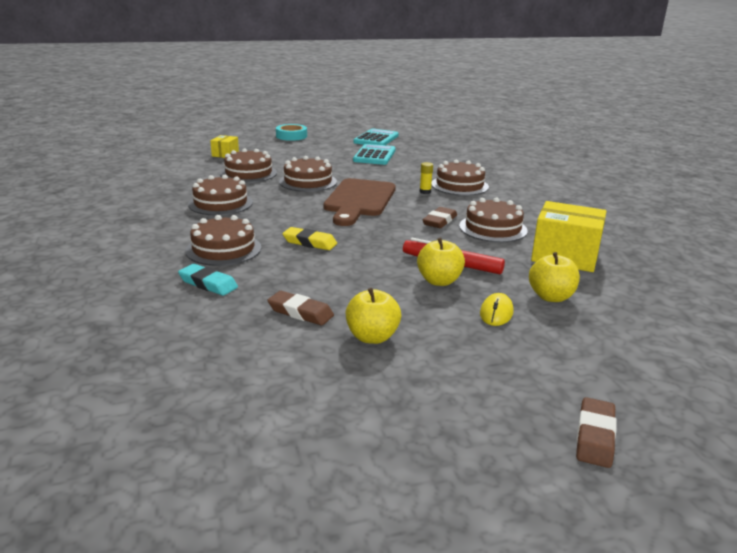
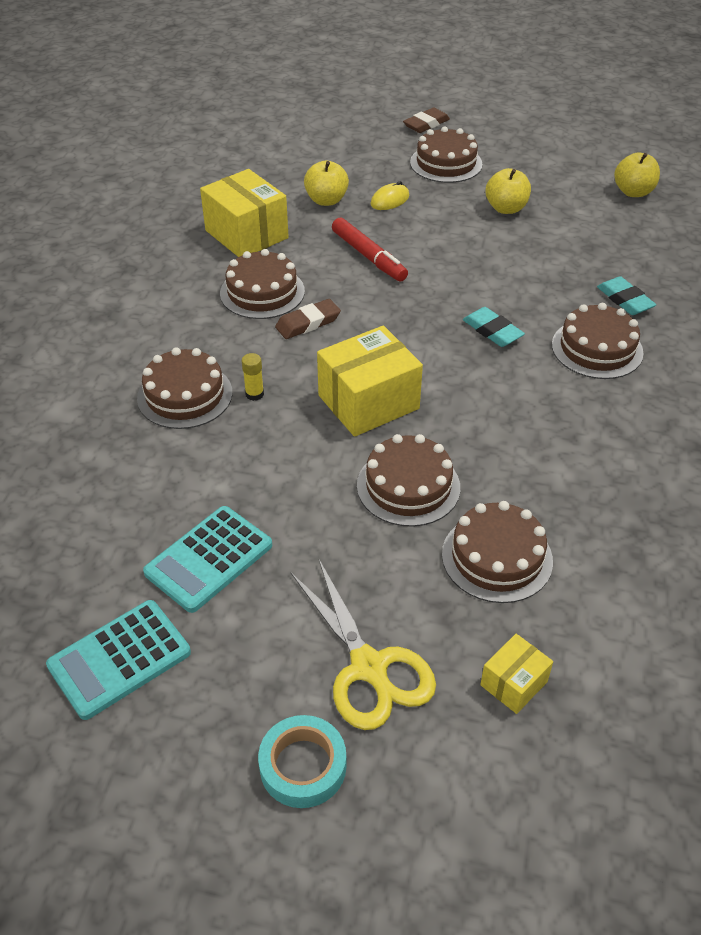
camera: 150 degrees left, 20 degrees up
brown cake [188,175,253,215] -> brown cake moved to [410,126,483,183]
brown eraser [268,291,334,326] -> none
yellow eraser [282,227,337,250] -> turquoise eraser [463,307,525,347]
brown cutting board [324,178,396,226] -> yellow box [317,325,423,437]
yellow apple [417,238,465,286] -> yellow apple moved to [614,152,660,197]
none -> yellow scissors [291,560,436,730]

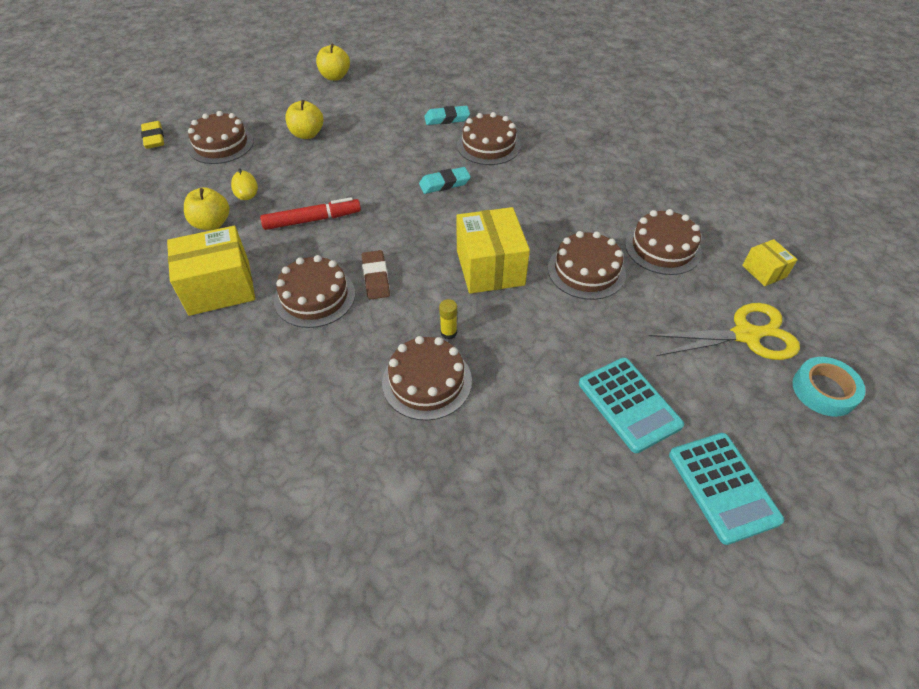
camera: 70 degrees left, 5 degrees up
brown eraser [403,108,450,133] -> yellow eraser [141,121,164,149]

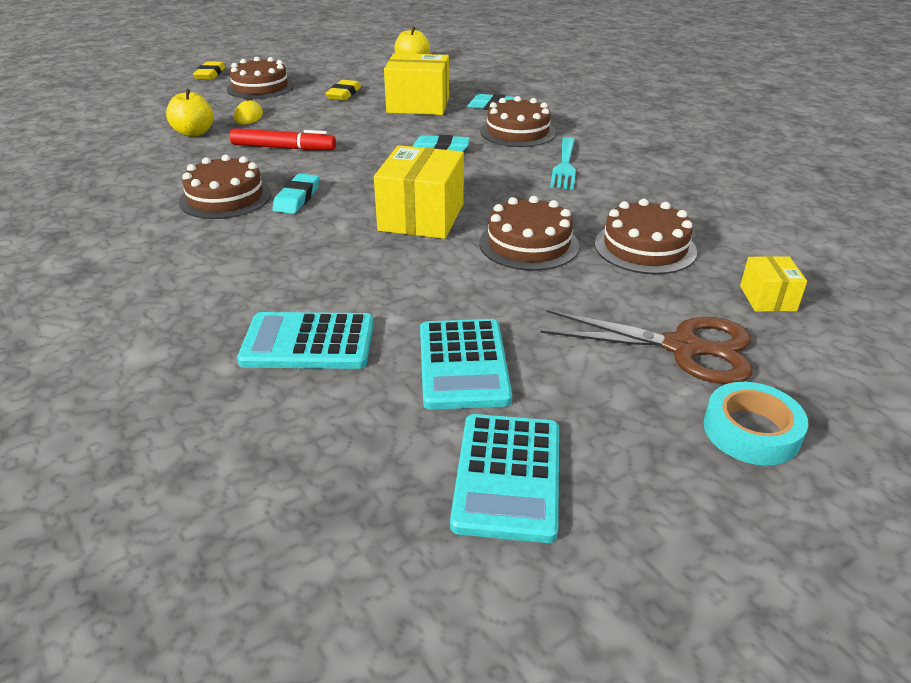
camera: 25 degrees right, 15 degrees down
yellow box [167,226,255,316] -> yellow box moved to [384,53,449,115]
yellow apple [285,100,323,139] -> yellow eraser [325,80,361,101]
brown eraser [362,250,390,300] -> turquoise eraser [272,174,319,214]
brown cake [382,336,472,420] -> none
yellow glue stick [439,299,457,340] -> none
yellow scissors [649,303,800,360] -> brown scissors [540,310,753,384]
none -> turquoise calculator [237,312,374,369]
none -> turquoise fork [550,137,576,189]

